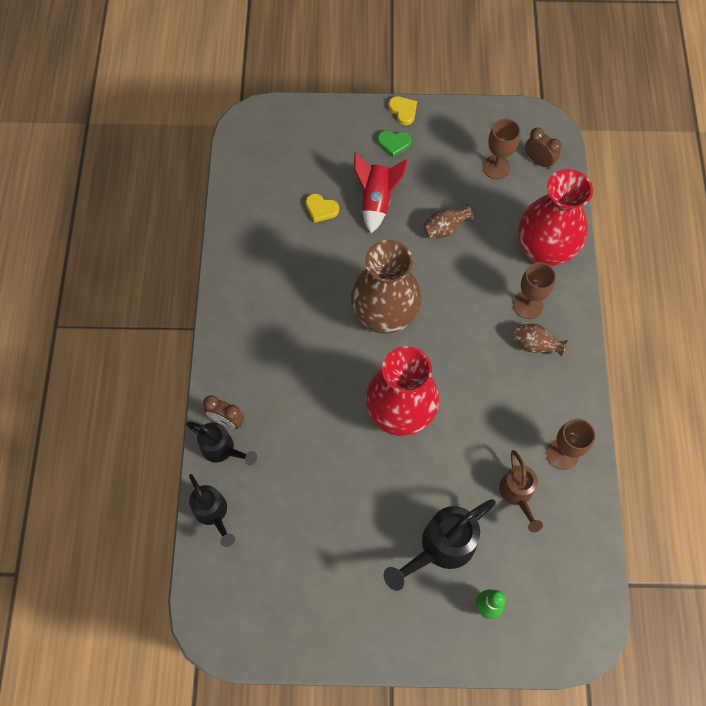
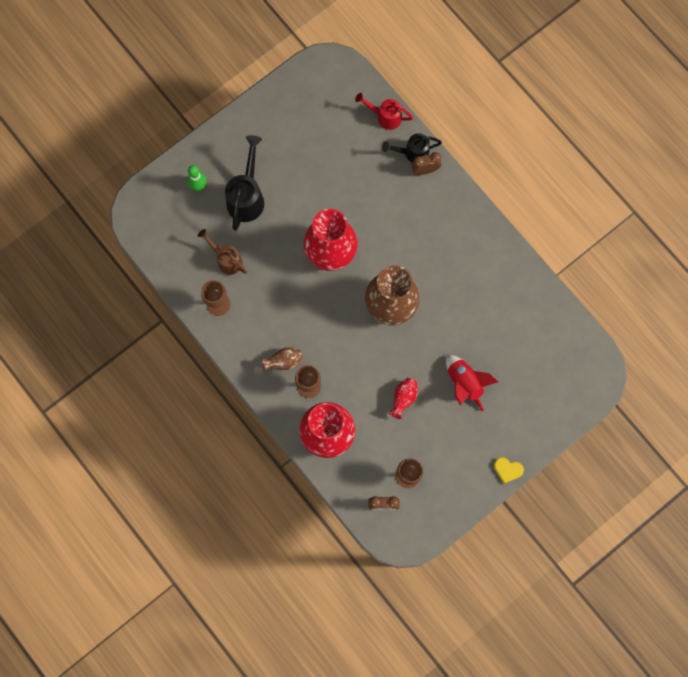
camera: 140 degrees right, 10 degrees up
black watering can [189,474,235,547] -> red watering can [355,93,413,130]
yellow heart [306,194,339,223] -> none
green heart [377,130,412,157] -> none
brown vase [423,203,474,238] -> red vase [389,378,418,419]

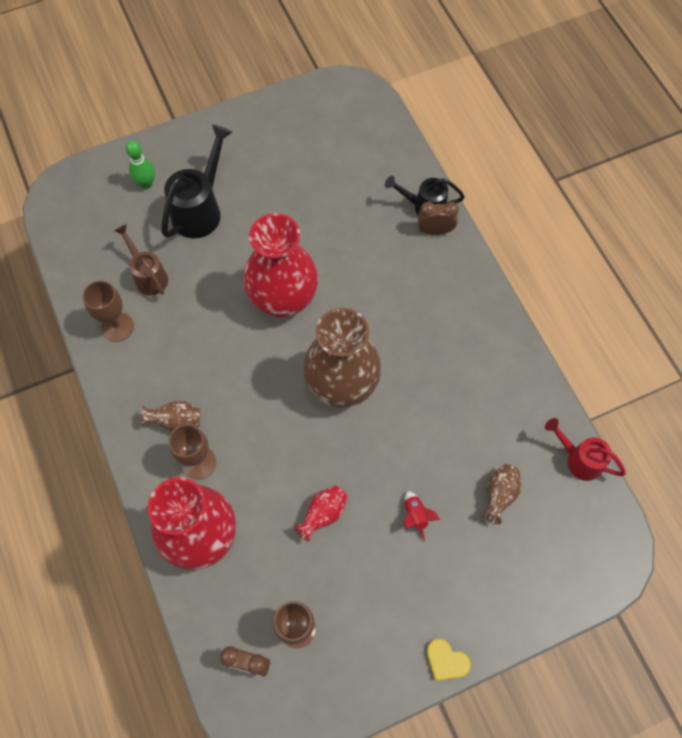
camera: 15 degrees right, 10 degrees down
red watering can [355,93,413,130] -> red watering can moved to [545,418,626,481]
red rocket [446,355,498,412] -> red rocket [404,491,440,541], size x0.54
none -> brown vase [482,464,521,524]

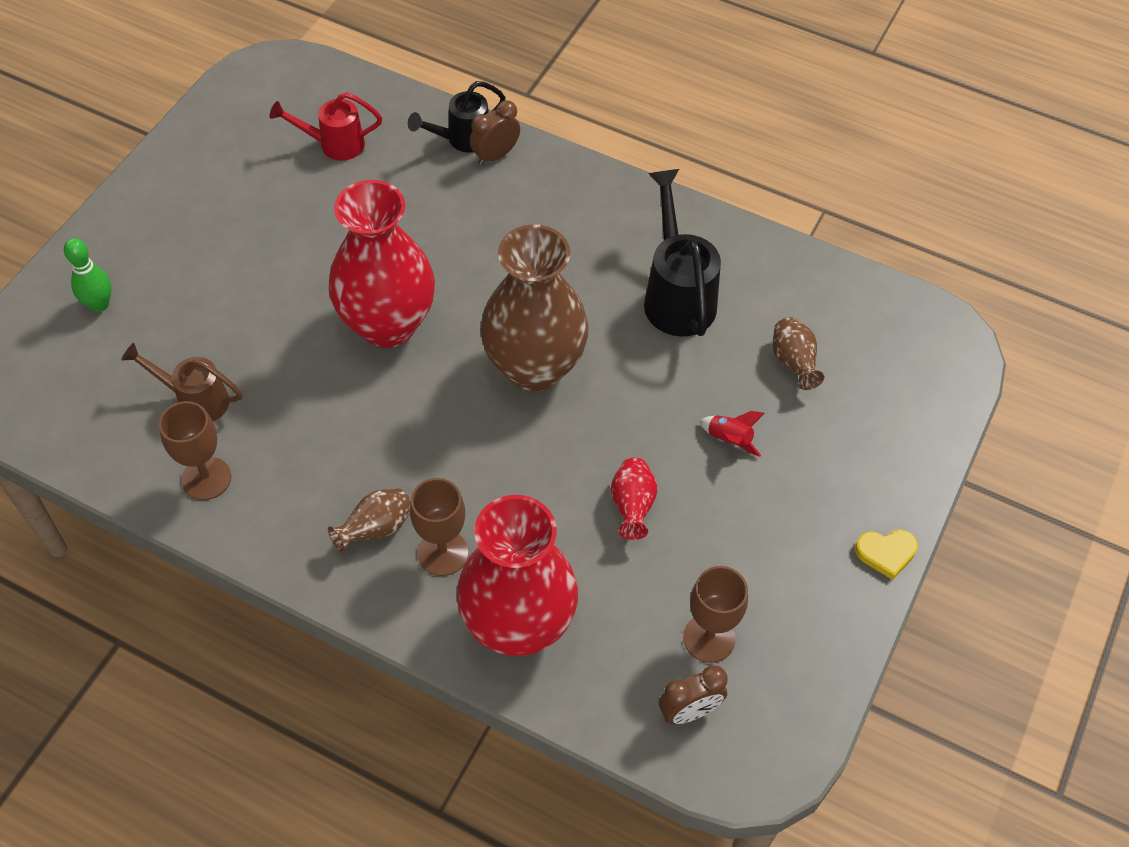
camera: 40 degrees left, 10 degrees down
black watering can [161,124,233,238] -> black watering can moved to [644,169,721,337]
red watering can [545,418,626,481] -> red watering can moved to [269,92,382,161]

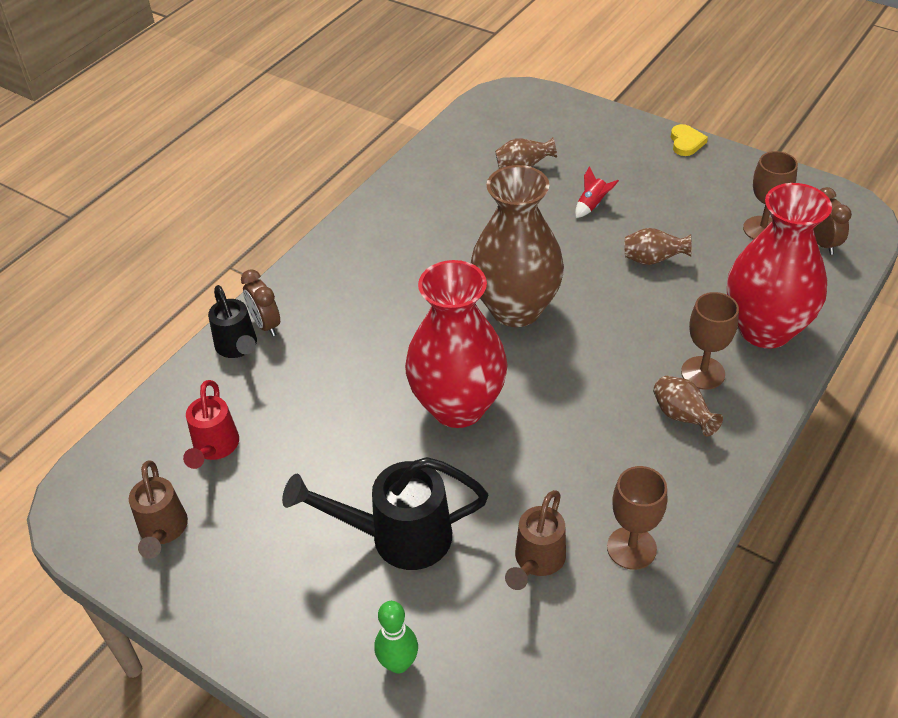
camera: 80 degrees left, 10 degrees down
red vase [611,458,658,540] -> brown vase [625,228,691,265]
black watering can [644,169,721,337] -> black watering can moved to [282,457,488,570]
none -> brown watering can [129,461,188,559]

